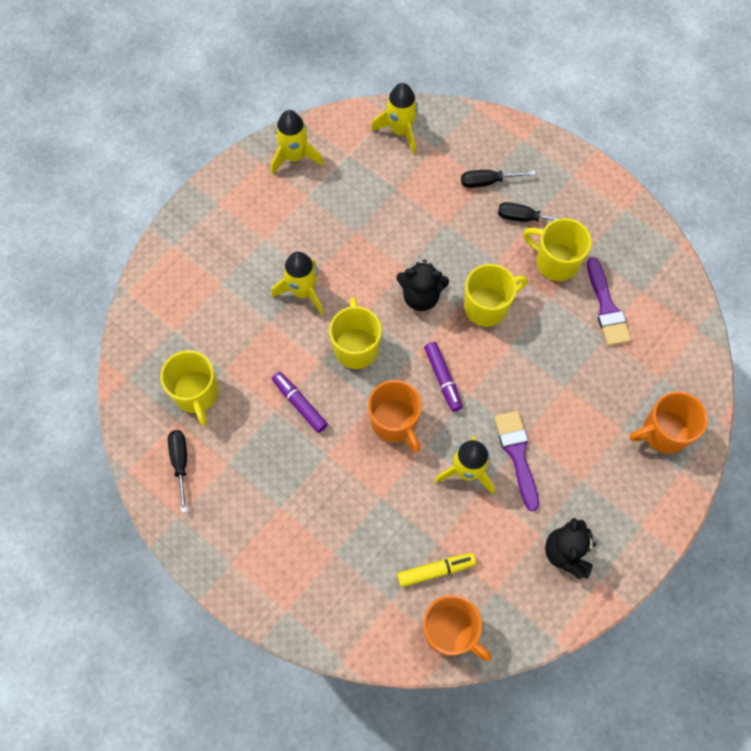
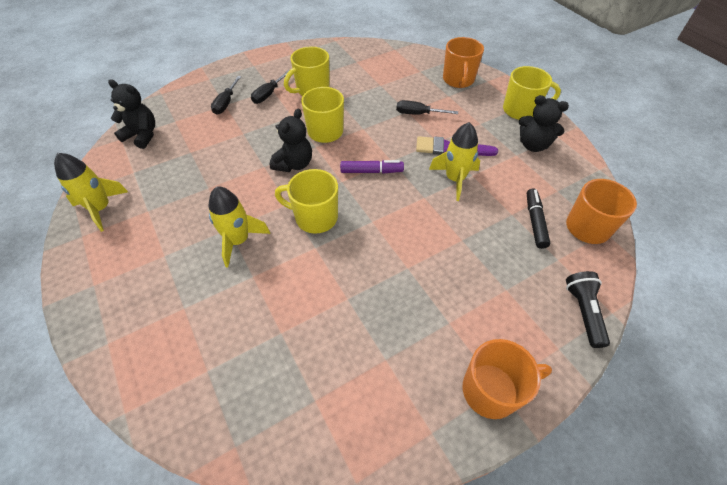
camera: 70 degrees left, 15 degrees down
yellow mug [160,350,219,425] -> yellow mug moved to [503,66,561,120]
black screwdriver [168,430,187,513] -> black screwdriver moved to [396,100,458,115]
purple marker [272,372,328,433] -> none
orange mug [368,380,422,452] -> orange mug moved to [463,339,552,419]
yellow rocket [371,83,418,154] -> black teddy bear [108,79,155,149]
yellow marker [397,553,476,587] -> black marker [527,188,550,249]
purple brush [587,257,631,346] -> none
none -> black flashlight [566,271,610,348]

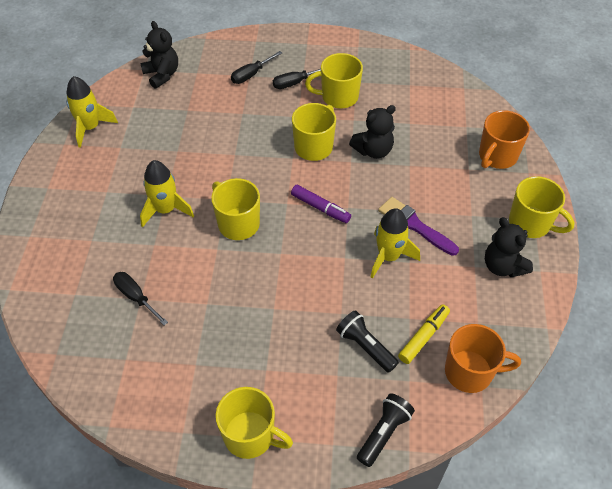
camera: 35 degrees right, 0 degrees up
black teddy bear [270,109,312,172] -> black teddy bear moved to [349,105,396,159]
black screwdriver [396,100,458,115] -> black screwdriver moved to [113,272,168,325]
orange mug [463,339,552,419] -> yellow mug [216,387,293,459]
black marker [527,188,550,249] -> yellow marker [398,304,450,364]
none -> black flashlight [336,310,399,373]

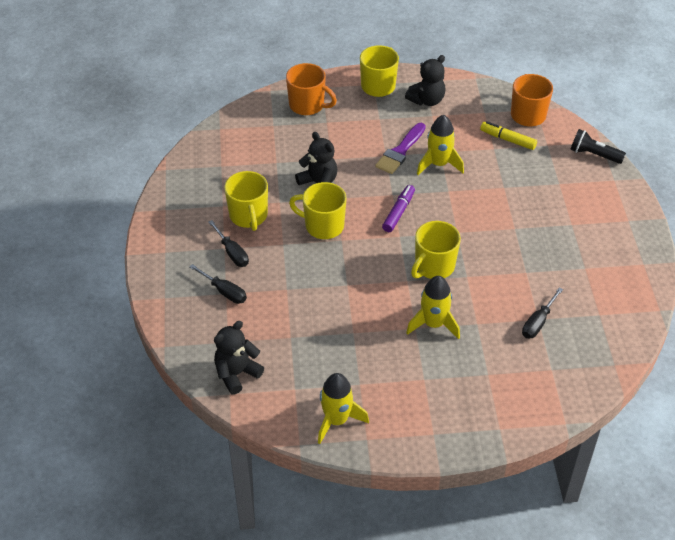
camera: 100 degrees left, 5 degrees down
yellow mug [216,387,293,459] -> none
black flashlight [336,310,399,373] -> none

